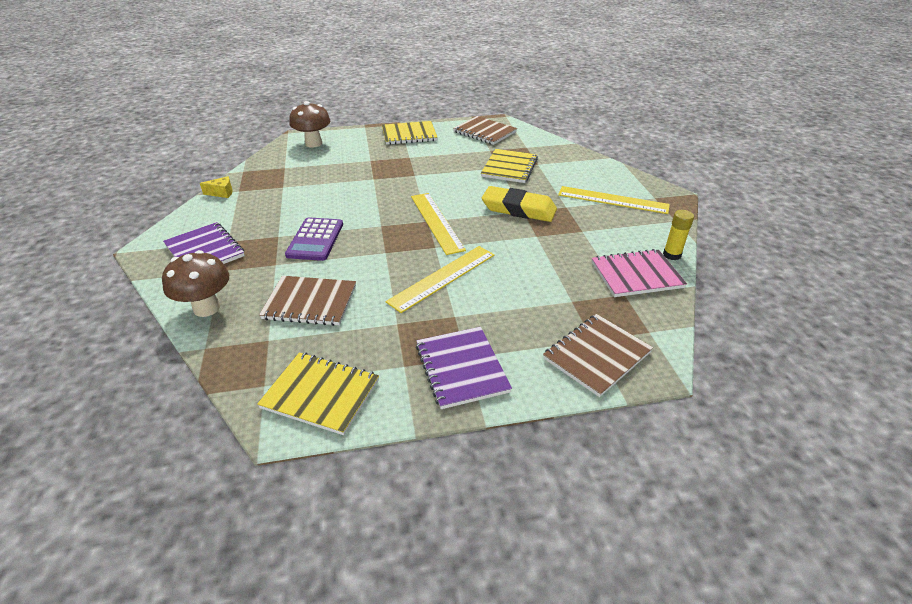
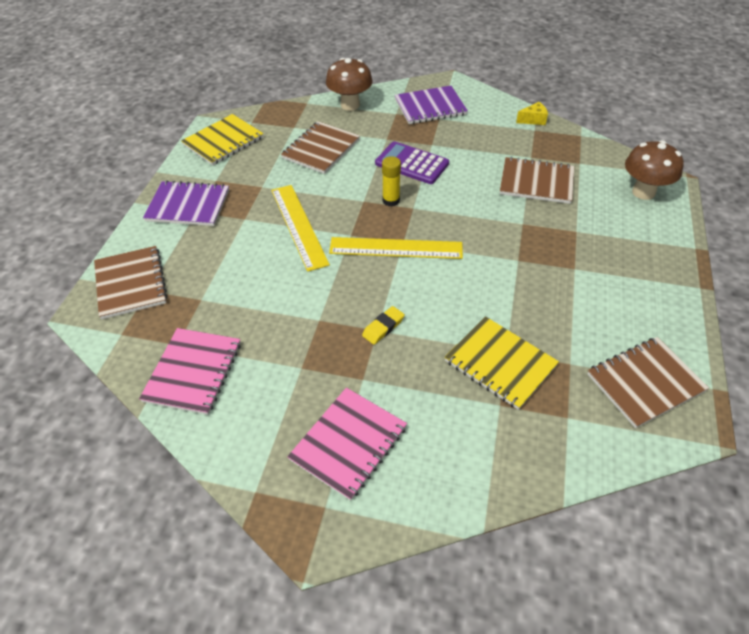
camera: 115 degrees right, 10 degrees up
yellow cheese [200,176,233,198] -> yellow cheese turned 120 degrees counterclockwise [516,102,548,125]
yellow notebook [382,121,437,145] -> none
yellow eraser [482,186,557,222] -> yellow eraser [362,306,405,345], size x0.47
yellow ruler [558,186,670,214] -> pink notebook [287,388,407,501]
yellow glue stick [663,210,694,260] -> yellow glue stick moved to [382,156,401,207]
none -> brown notebook [500,157,574,204]

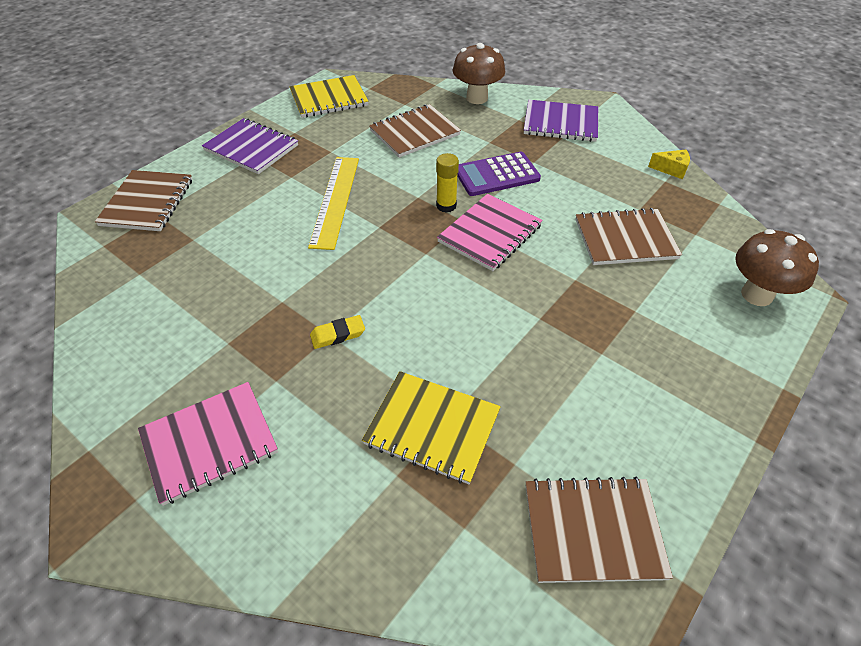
camera: 25 degrees right, 0 degrees up
pink notebook [139,328,241,415] -> pink notebook moved to [437,194,542,271]
yellow ruler [329,237,463,259] -> none
purple calculator [375,141,449,184] -> purple calculator turned 75 degrees counterclockwise [457,152,541,196]
yellow notebook [445,316,559,410] -> yellow notebook turned 45 degrees counterclockwise [362,371,501,485]
brown notebook [500,157,574,204] -> brown notebook turned 45 degrees counterclockwise [575,208,682,265]

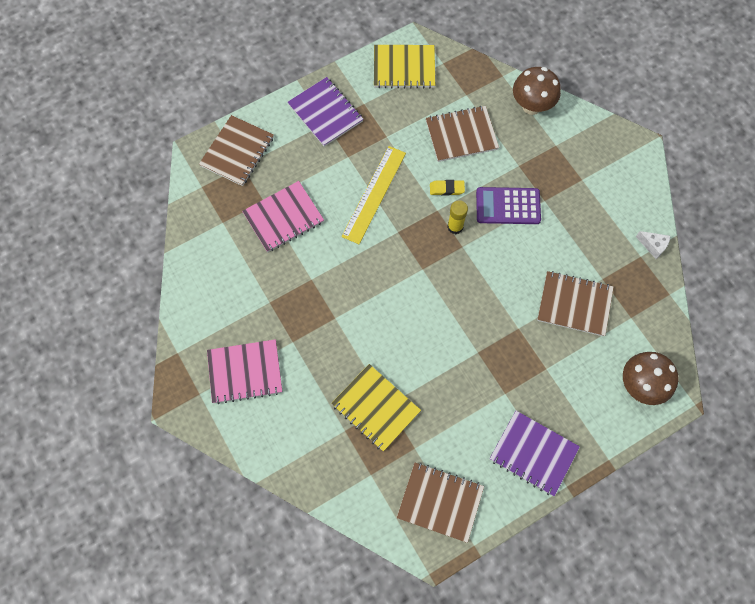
camera: 20 degrees right, 20 degrees up
yellow eraser [310,315,365,349] -> yellow eraser moved to [430,180,465,196]
pink notebook [437,194,542,271] -> pink notebook moved to [242,181,324,252]
purple notebook [524,100,598,142] -> purple notebook moved to [490,411,580,496]
yellow cheese [648,150,690,179] -> white cheese [636,231,670,259]

